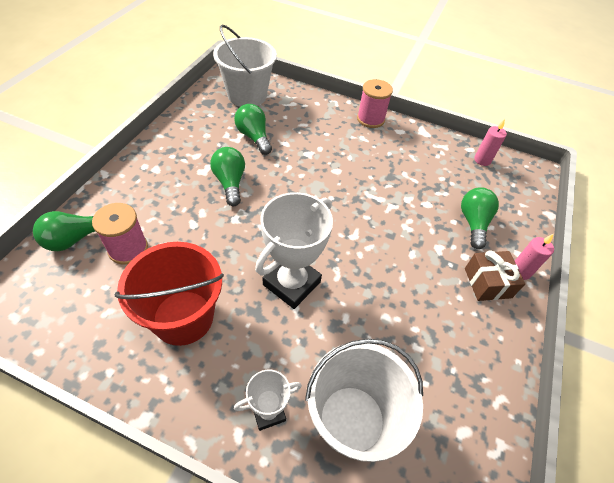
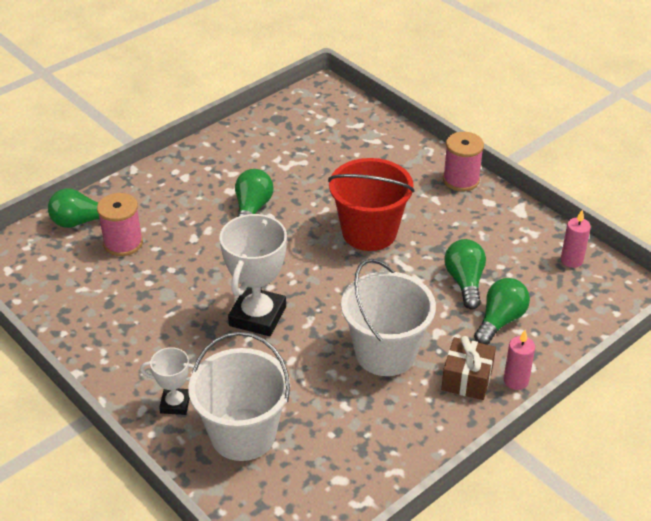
camera: 30 degrees right, 10 degrees down
red bucket [114,242,224,346] -> red bucket moved to [328,158,415,251]
white bucket [213,25,277,107] -> white bucket moved to [341,259,436,376]
green light bulb [234,104,272,155] -> green light bulb moved to [444,239,486,310]
white trophy [255,192,333,309] -> white trophy turned 45 degrees counterclockwise [219,214,287,336]

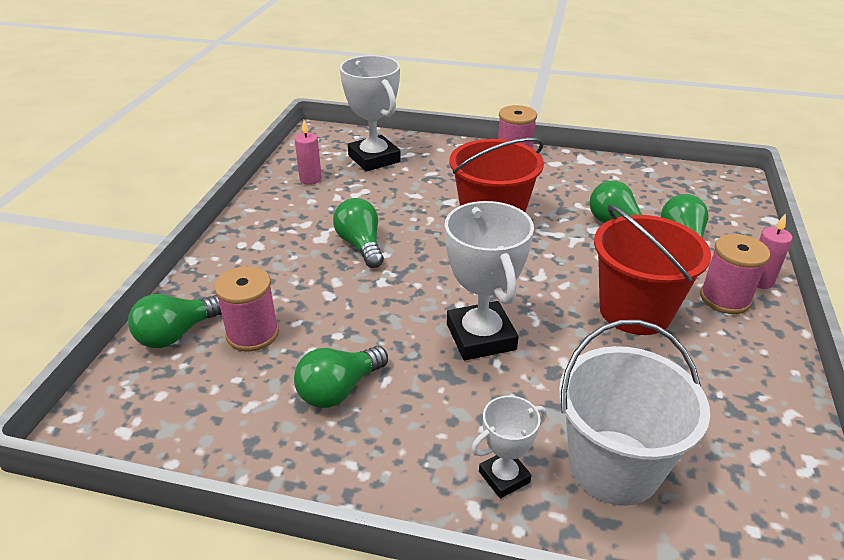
camera: 35 degrees left, 5 degrees down
white bucket [341,259,436,376] -> red bucket [594,205,711,335]
brown gift [441,336,496,400] -> pink spool [700,234,770,314]
pink candle [561,210,591,268] -> pink candle moved to [295,120,322,185]
none -> green light bulb [294,346,388,408]
none -> white trophy [340,55,401,172]

